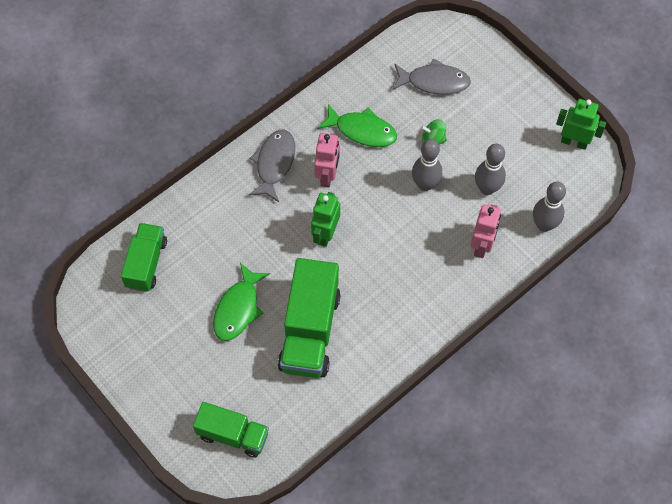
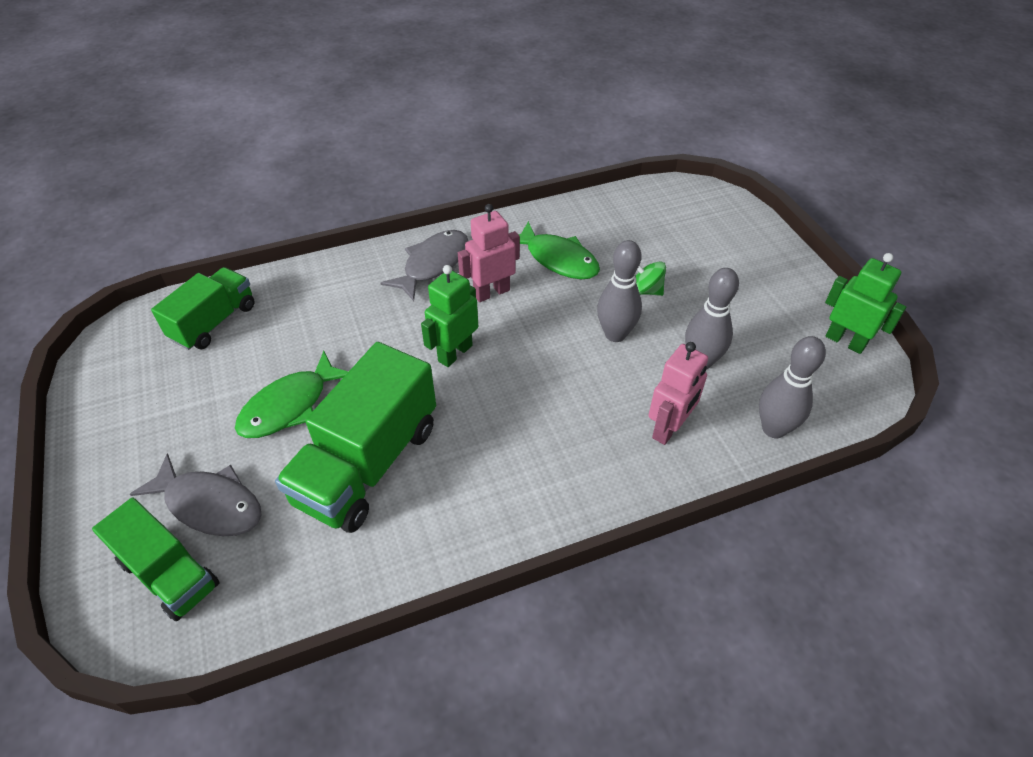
camera: 20 degrees right, 15 degrees down
pink robot [314,133,340,188] -> pink robot turned 150 degrees counterclockwise [458,204,520,302]
grey fish [392,58,471,95] -> grey fish moved to [130,454,262,536]

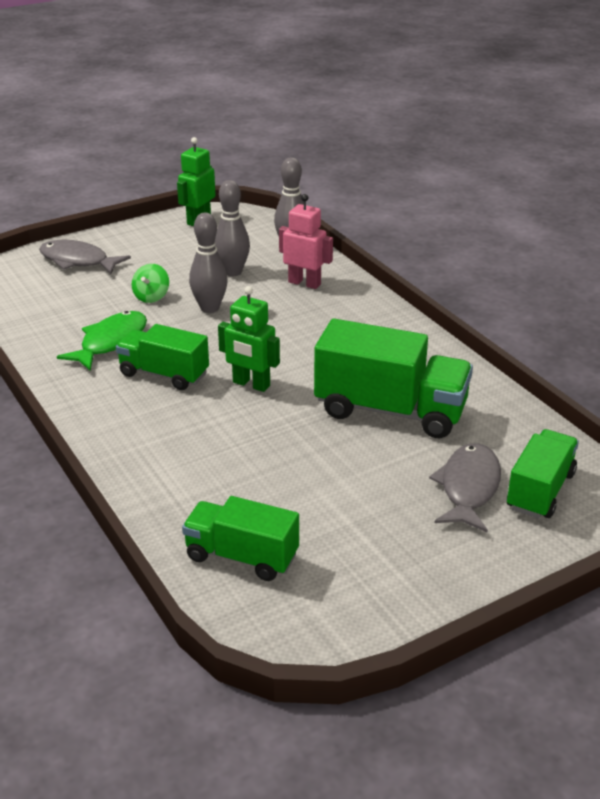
camera: 100 degrees left, 15 degrees down
green fish [235,351,348,438] -> none
grey fish [381,230,468,301] -> grey fish moved to [39,240,131,274]
pink robot [458,204,520,302] -> green truck [116,324,209,390]

